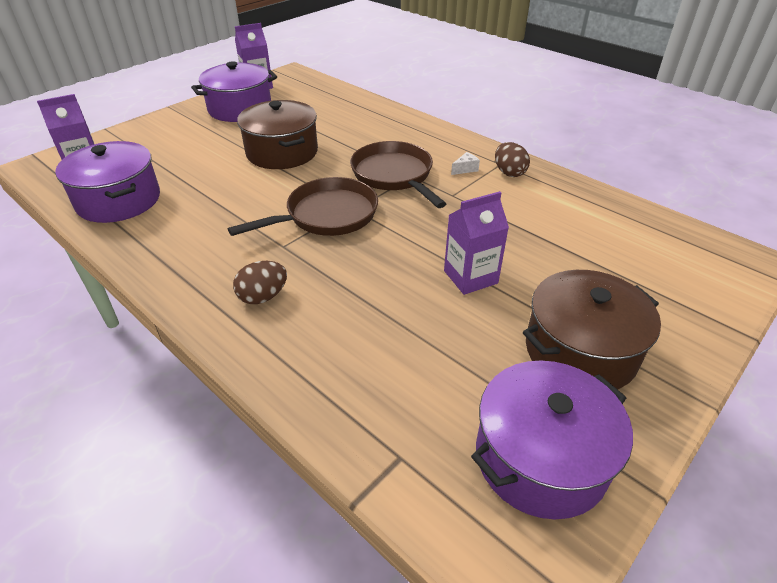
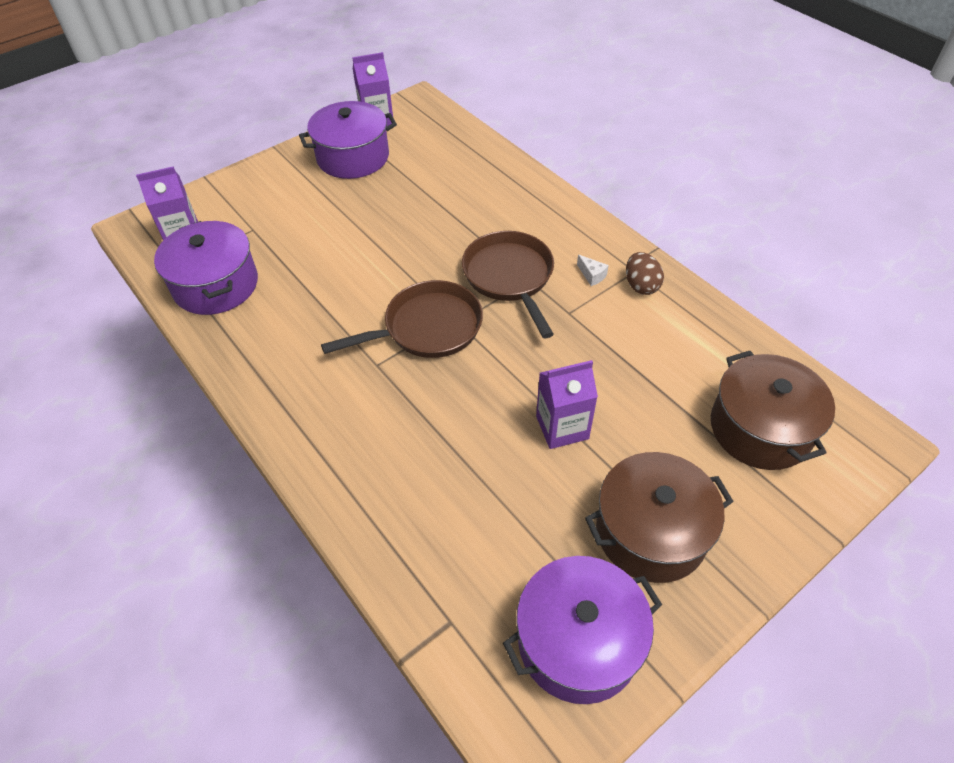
camera: 10 degrees right, 10 degrees up
brown egg [233,261,287,304] -> none
brown pot [237,100,318,169] -> brown pot moved to [711,351,835,470]
white cheese [451,152,480,175] -> white cheese turned 75 degrees clockwise [577,255,609,286]

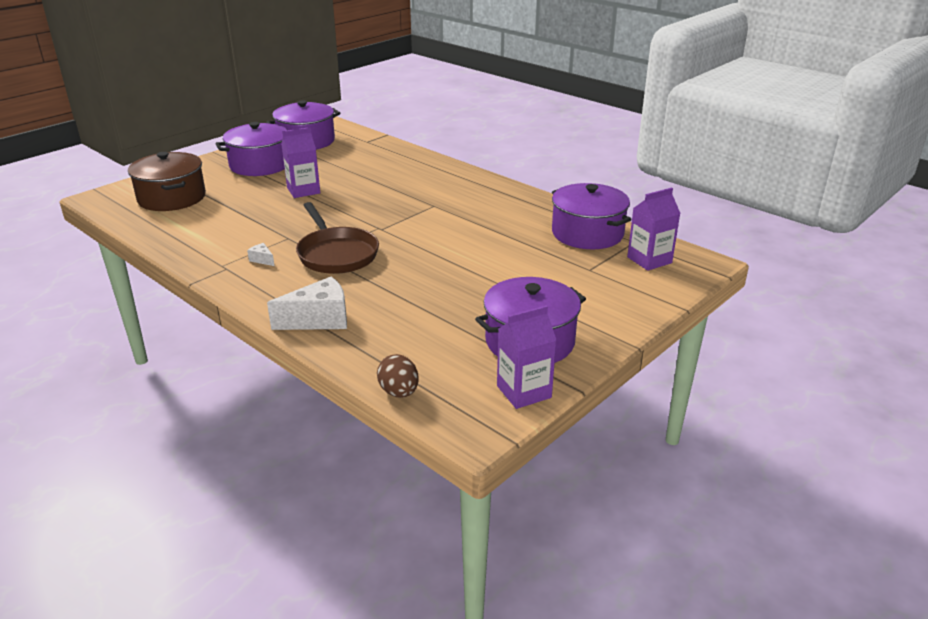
camera: 170 degrees right, 20 degrees down
brown pan [321,280,483,358] -> none
brown pot [585,452,734,583] -> purple pot [215,122,288,176]
brown egg [626,252,664,295] -> brown egg moved to [377,354,419,398]
none -> white cheese [267,277,347,330]

